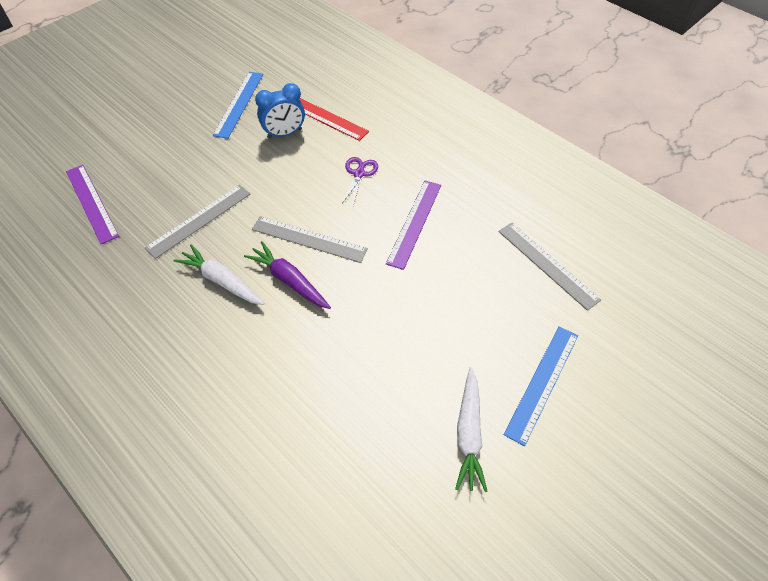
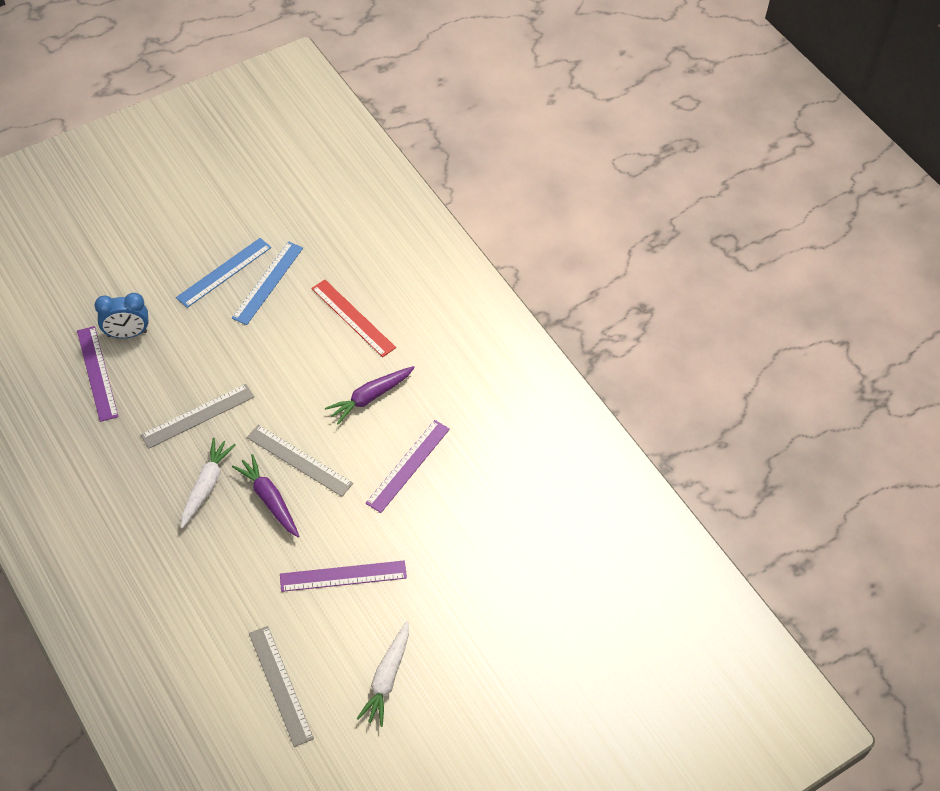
camera: 10 degrees right, 0 degrees up
white carrot [174,244,265,305] -> white carrot turned 60 degrees clockwise [181,438,236,529]
blue clock [255,83,305,139] -> blue clock moved to [95,293,149,338]
purple scissors [341,157,378,206] -> purple carrot [325,366,415,425]
grey ruler [498,223,601,311] -> grey ruler moved to [249,626,314,747]
blue ruler [503,326,578,446] -> blue ruler moved to [176,238,271,308]
none -> purple ruler [280,561,407,592]

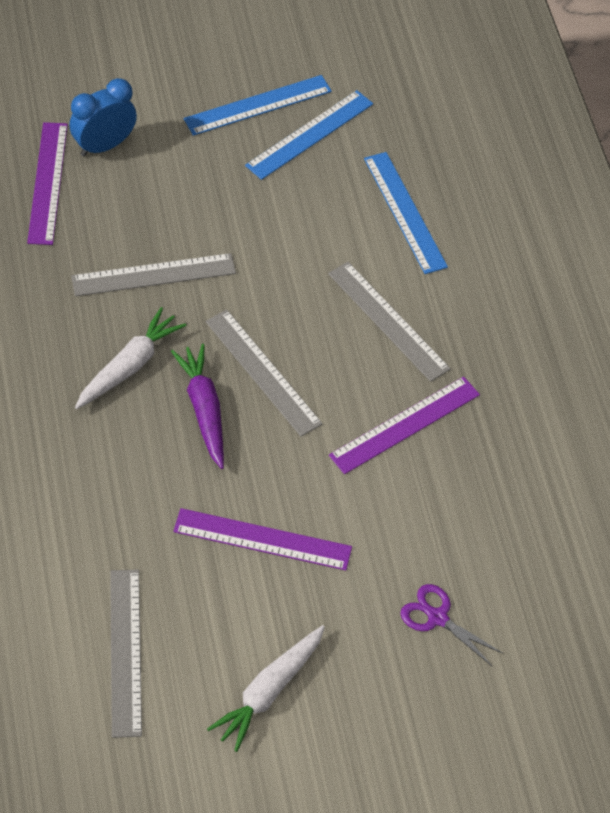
camera: 20 degrees right, 0 degrees up
blue clock [95,293,149,338] -> blue clock turned 135 degrees clockwise [70,78,137,157]
red ruler [311,280,396,357] -> blue ruler [364,152,448,274]
purple carrot [325,366,415,425] -> grey ruler [328,262,451,382]
none -> purple scissors [400,584,504,667]

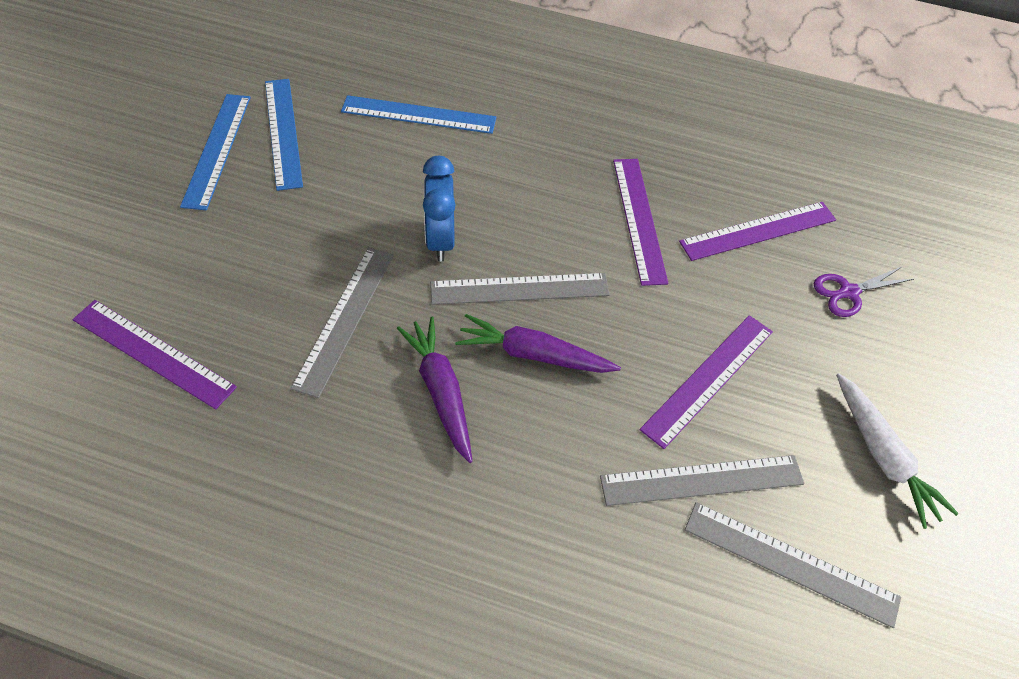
camera: 60 degrees left, 0 degrees up
blue clock [70,78,137,157] -> blue clock moved to [423,156,456,262]
white carrot [75,307,187,409] -> purple carrot [397,317,472,463]
grey ruler [328,262,451,382] -> grey ruler moved to [600,455,805,506]
none -> purple ruler [679,202,836,261]

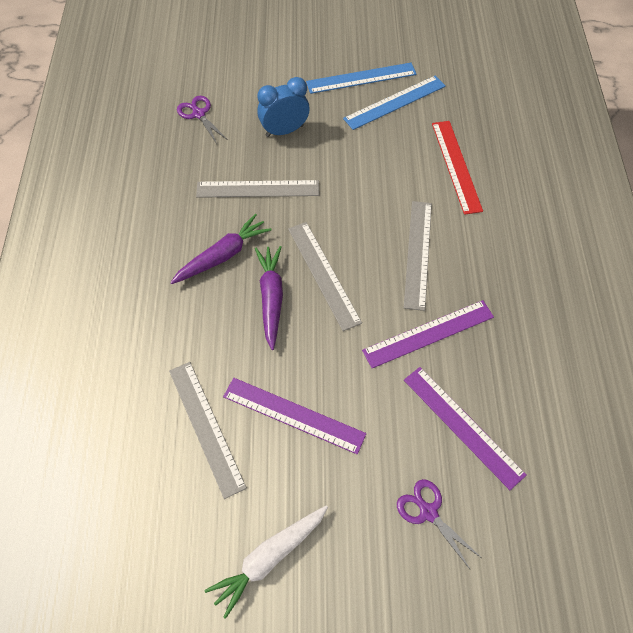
camera: 75 degrees right, 5 degrees up
purple ruler [73,300,237,410] -> purple scissors [177,96,228,144]
blue ruler [341,95,496,134] -> red ruler [432,121,483,215]
blue clock [423,156,456,262] -> blue clock moved to [257,77,310,137]
grey ruler [685,502,901,628] -> grey ruler moved to [404,201,432,311]

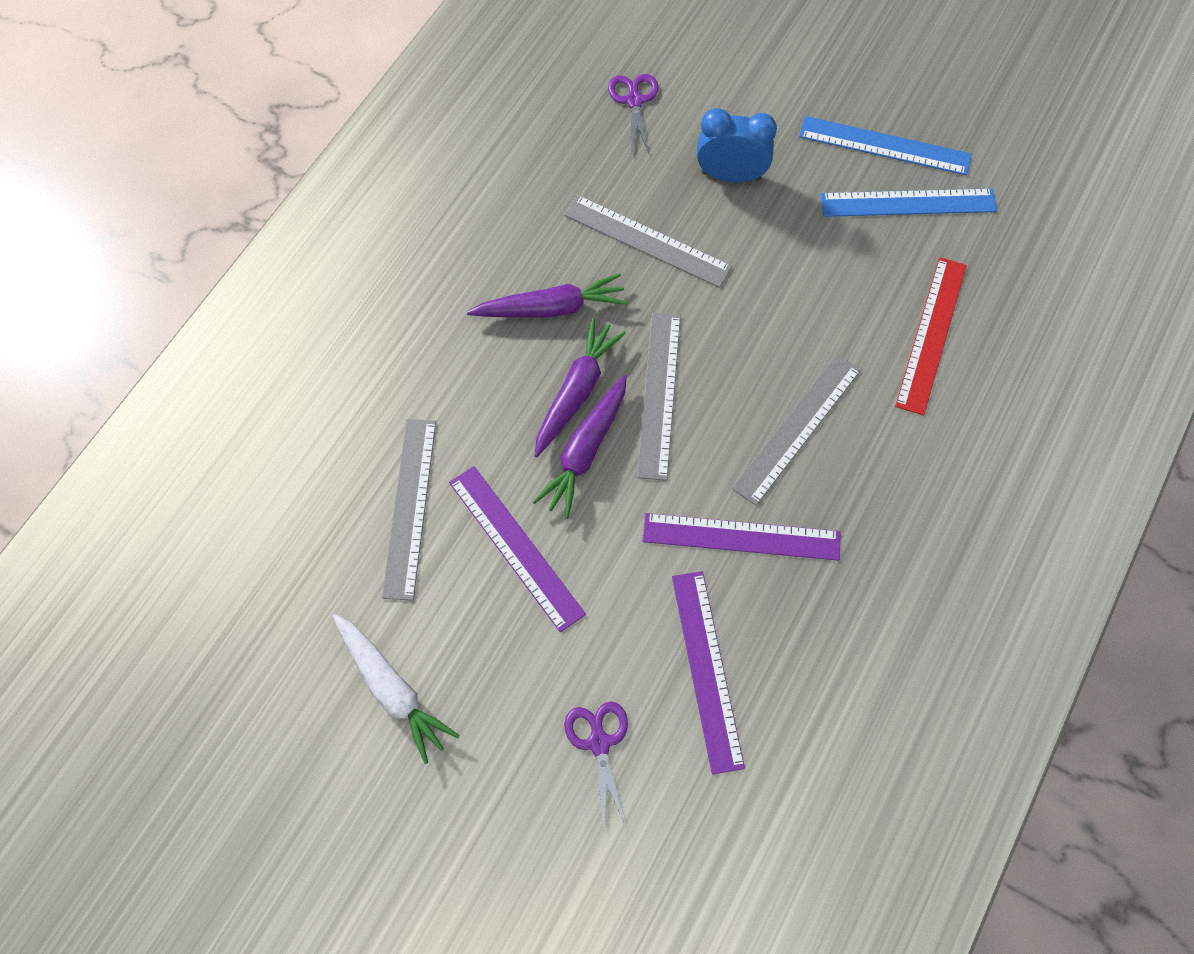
camera: 30 degrees right, 5 degrees up
white carrot [204,506,328,619] -> white carrot turned 120 degrees counterclockwise [332,614,459,764]
none -> purple carrot [533,374,627,519]

